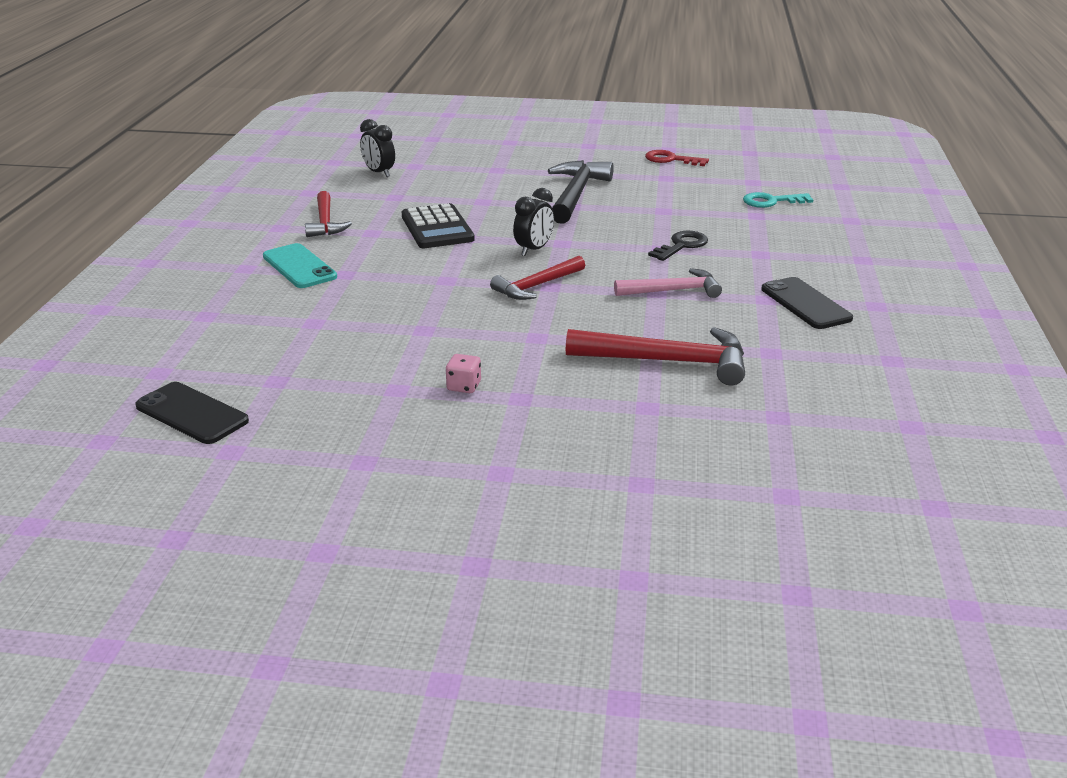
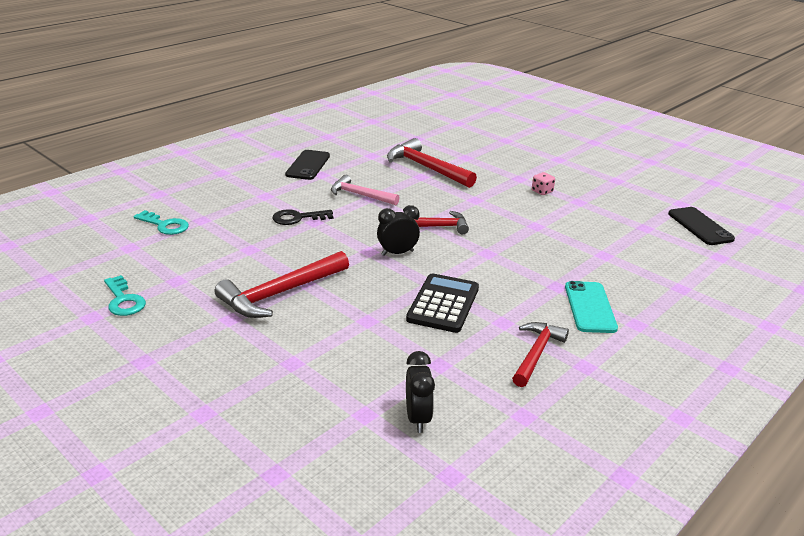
camera: 145 degrees left, 0 degrees up
black hammer [548,160,614,224] -> red hammer [214,251,349,318]
red key [645,150,709,166] -> turquoise key [104,275,146,316]

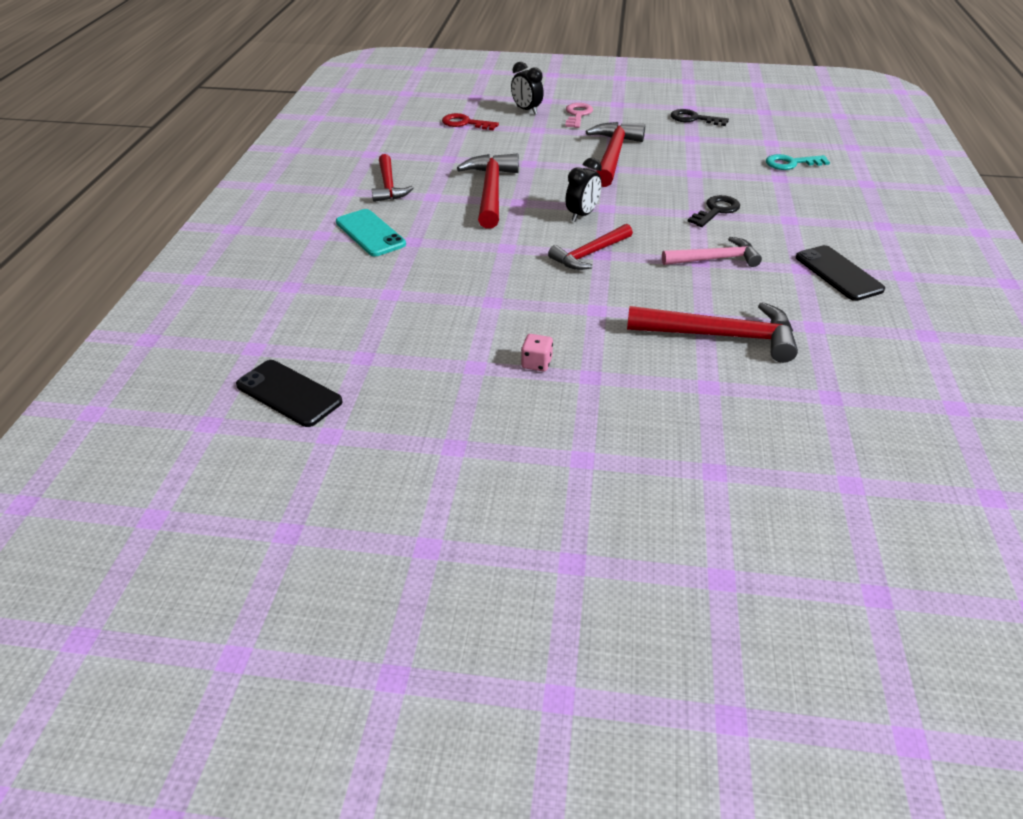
camera: 145 degrees right, 10 degrees up
turquoise key [104,275,146,316] -> black key [671,109,729,126]
black calculator [406,273,479,333] -> red hammer [457,154,519,229]
black clock [406,351,435,433] -> black clock moved to [511,62,544,114]
none -> red key [442,113,499,130]
none -> pink key [565,103,593,128]

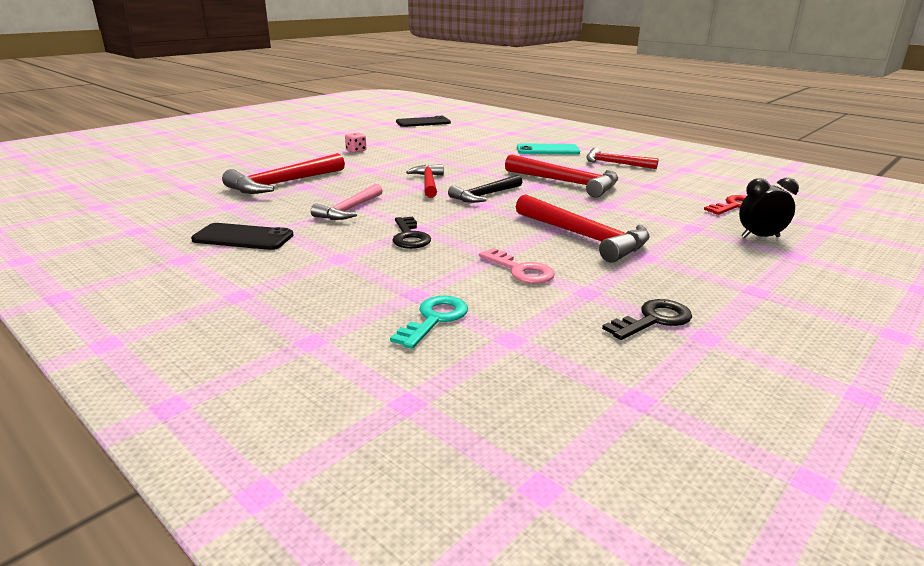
camera: 125 degrees right, 15 degrees down
pink key [565,103,593,128] -> pink key moved to [479,248,555,284]
black clock [566,158,602,222] -> black hammer [448,175,522,203]

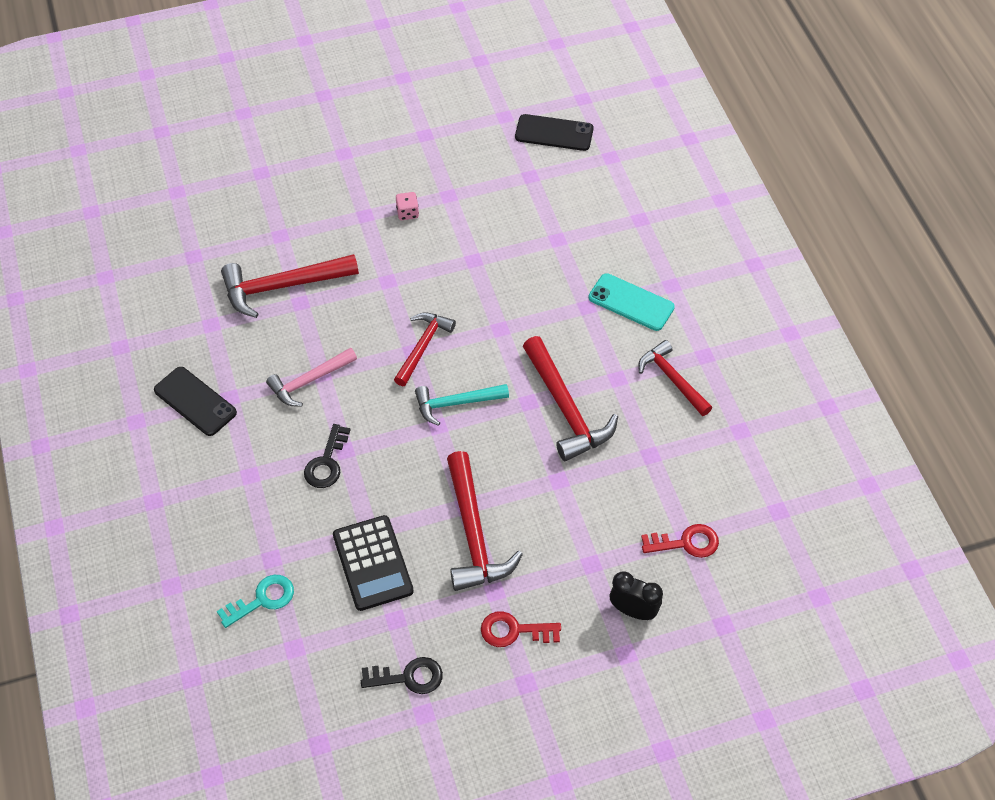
camera: 30 degrees right, 30 degrees up
black hammer [448,175,522,203] -> turquoise hammer [415,384,509,426]
pink key [479,248,555,284] -> black calculator [333,515,414,611]
none -> red key [481,611,561,647]

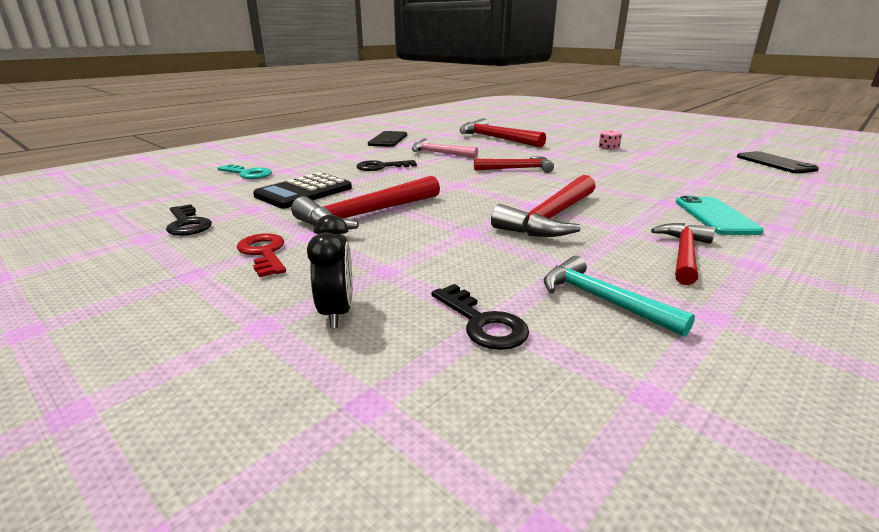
camera: 60 degrees right, 30 degrees down
turquoise hammer [415,384,509,426] -> turquoise hammer moved to [544,256,695,337]
red key [641,524,719,558] -> black key [431,284,529,350]

